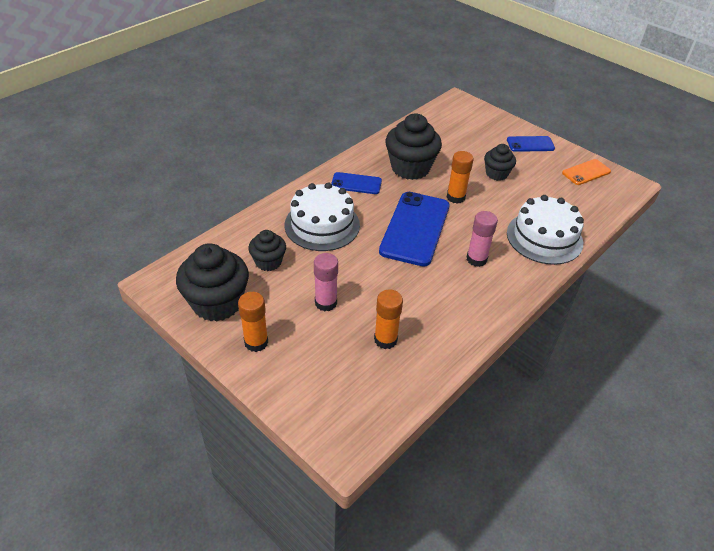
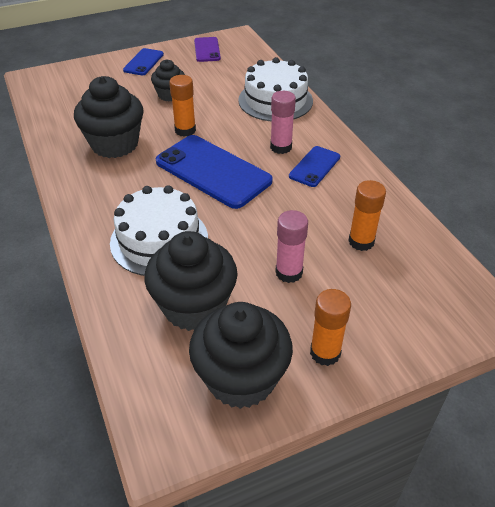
camera: 65 degrees left, 0 degrees up
black cupcake [248,230,286,271] -> black cupcake [144,231,238,331], size x1.76
blue phone [331,172,382,194] -> blue phone moved to [289,146,340,187]
orange phone [562,159,611,185] -> purple phone [194,37,221,62]

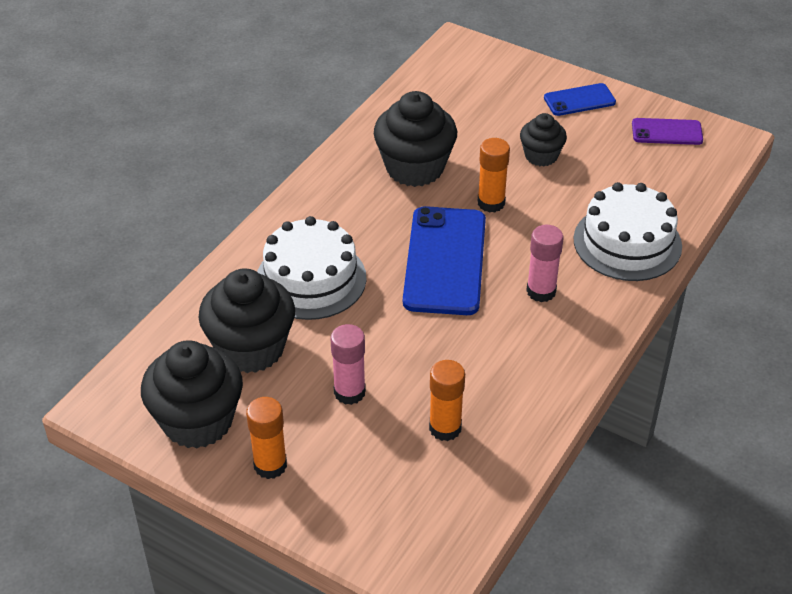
camera: 55 degrees right, 0 degrees up
purple phone [194,37,221,62] -> purple phone turned 45 degrees clockwise [632,118,703,145]
blue phone [289,146,340,187] -> none

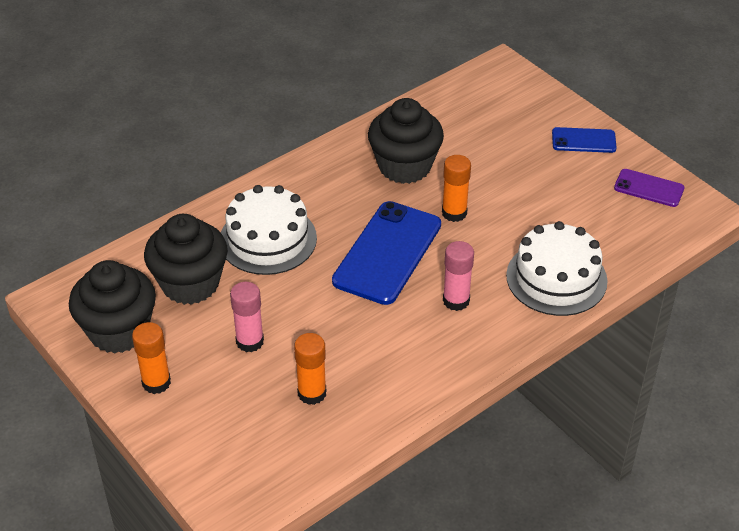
camera: 20 degrees right, 0 degrees up
black cupcake [520,113,567,166] -> none

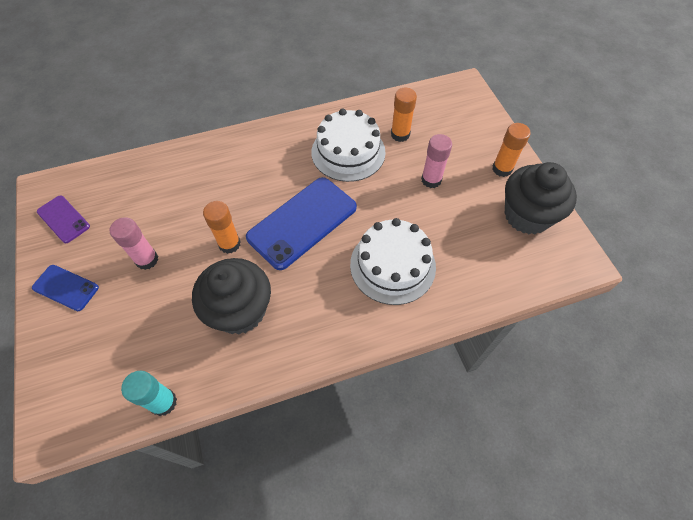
camera: 160 degrees left, 15 degrees up
black cupcake [144,214,228,305] -> none
pink glue stick [443,241,474,311] -> pink glue stick moved to [110,217,158,270]
white cake [506,221,608,316] -> white cake moved to [311,109,386,182]
none -> turquoise glue stick [121,370,177,416]

